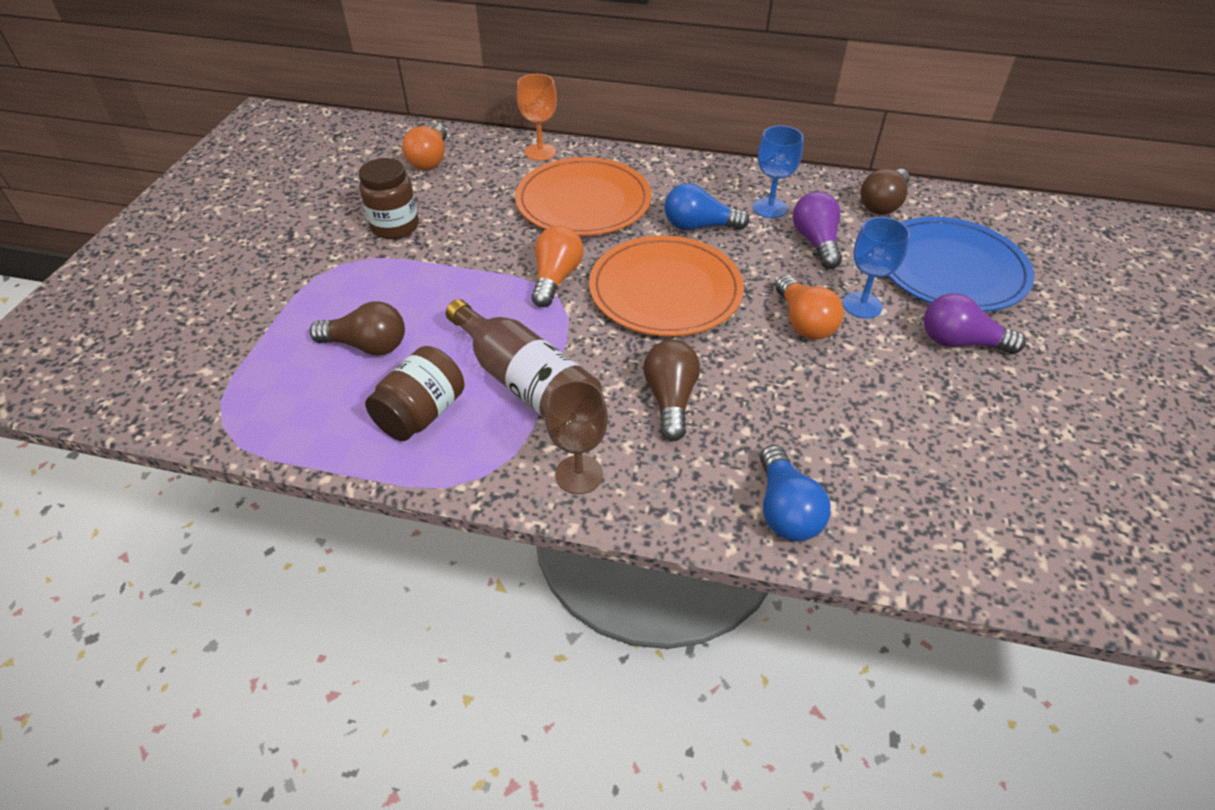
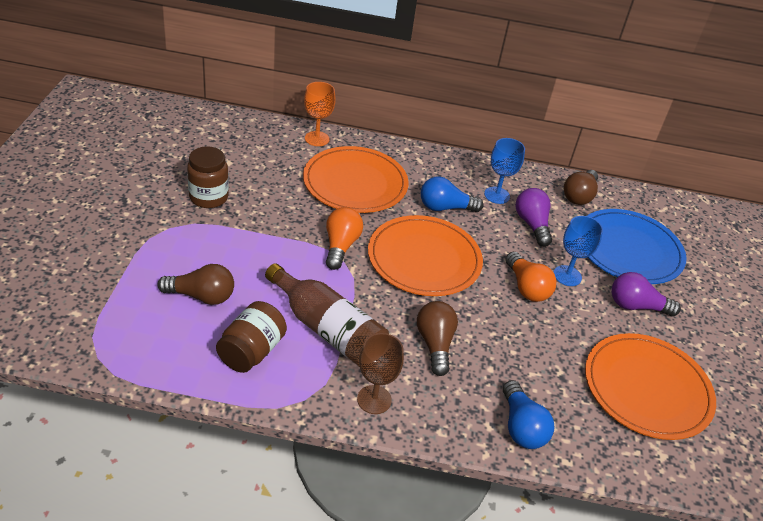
camera: 10 degrees left, 5 degrees down
orange light bulb [402,124,447,170] -> none
none -> orange plate [585,333,716,440]

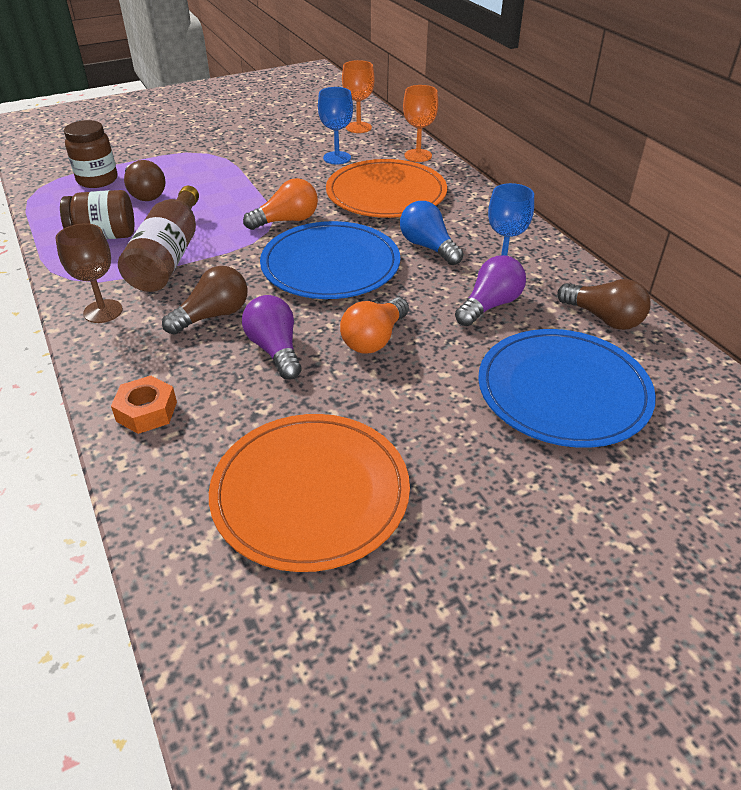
camera: 60 degrees right, 0 degrees up
brown jar [187,146,229,208] -> brown jar moved to [64,120,118,188]
orange plate [368,215,483,296] -> blue plate [260,221,400,299]
blue light bulb [503,380,554,449] -> orange nut [111,376,177,434]
blue goblet [554,216,603,286] -> blue goblet moved to [318,87,353,164]
brown light bulb [564,170,598,205] -> brown light bulb turned 135 degrees counterclockwise [557,279,650,330]
purple light bulb [611,272,681,317] -> purple light bulb moved to [242,295,302,380]
none -> orange goblet [342,60,375,133]

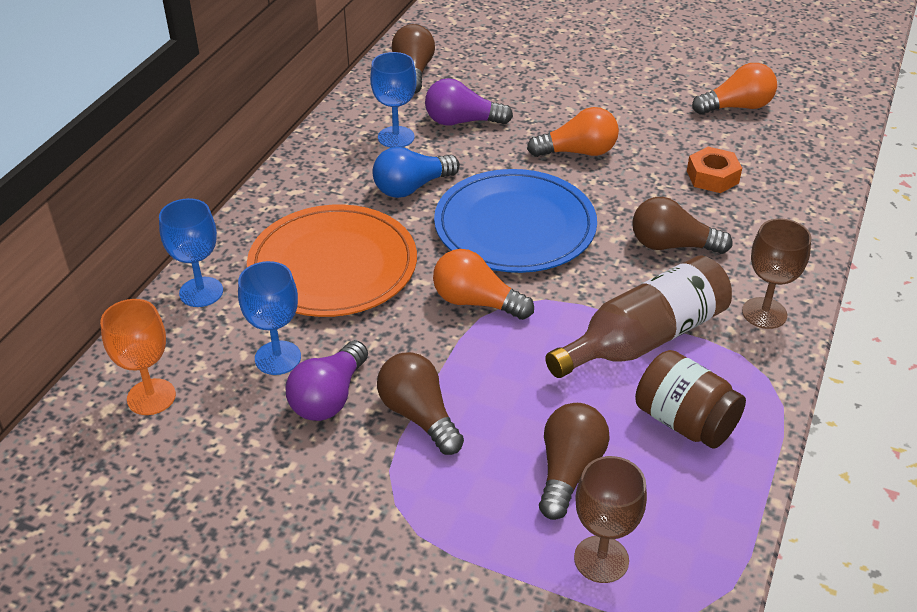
camera: 130 degrees left, 0 degrees up
brown jar [64,120,118,188] -> brown goblet [574,456,647,583]
orange nut [111,376,177,434] -> orange nut moved to [687,147,742,193]
orange plate [209,414,410,572] -> orange light bulb [692,63,777,115]
purple light bulb [242,295,302,380] -> purple light bulb moved to [285,340,368,421]
blue light bulb [400,201,464,265] -> blue light bulb turned 45 degrees clockwise [373,147,460,198]
orange goblet [403,85,438,162] -> blue goblet [159,198,223,307]
blue plate [478,329,656,448] -> none
none -> brown light bulb [377,352,464,455]

